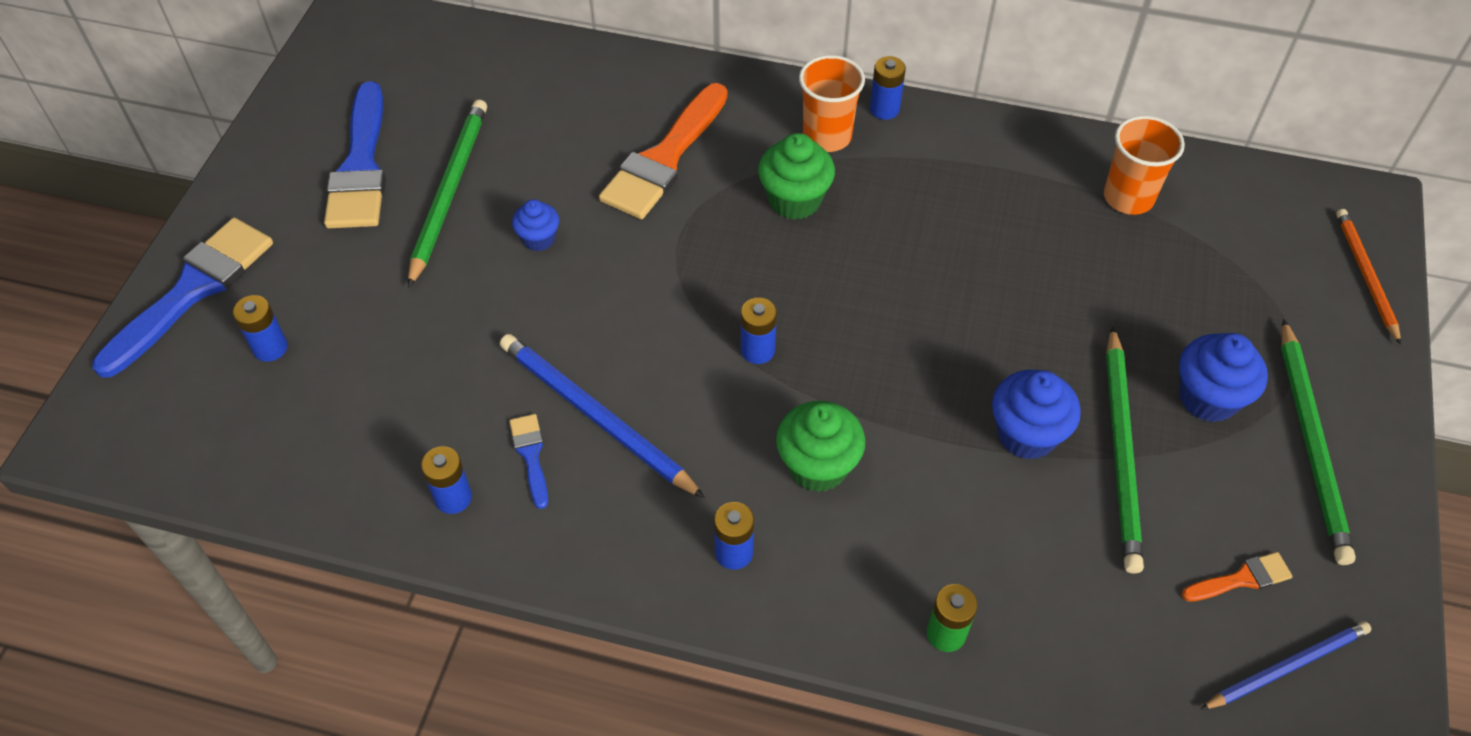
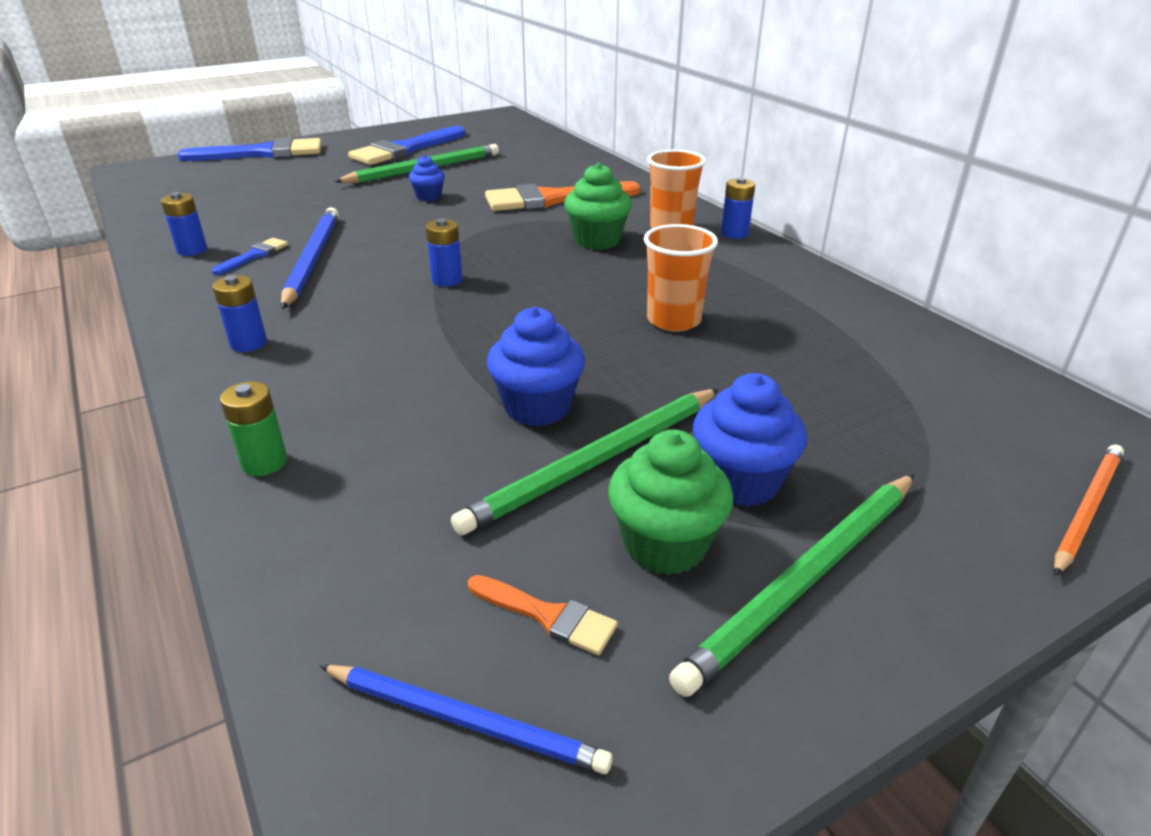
camera: 45 degrees right, 20 degrees down
blue battery [233,295,288,362] -> none
green cupcake [776,401,865,492] -> green cupcake moved to [608,430,733,575]
orange cup [1104,116,1185,215] -> orange cup moved to [644,224,718,331]

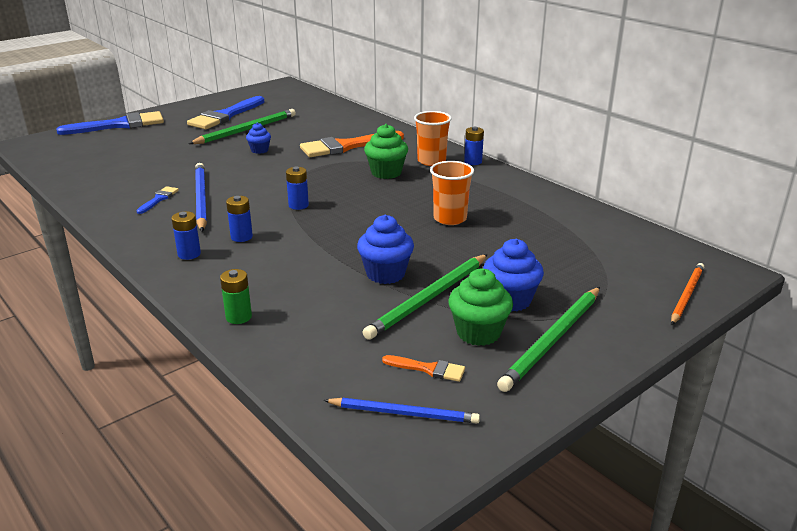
camera: 10 degrees left, 5 degrees down
blue battery [161,192,207,256] -> blue battery moved to [226,196,253,242]

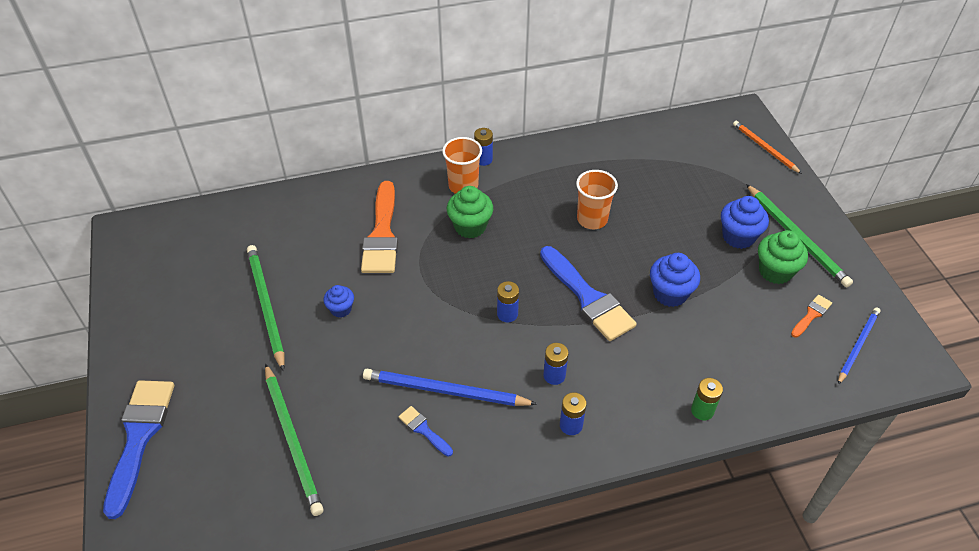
camera: 65 degrees left, 20 degrees up
blue brush [187,96,264,130] -> blue brush moved to [540,246,637,341]
green pencil [363,254,488,340] -> green pencil moved to [265,363,324,516]

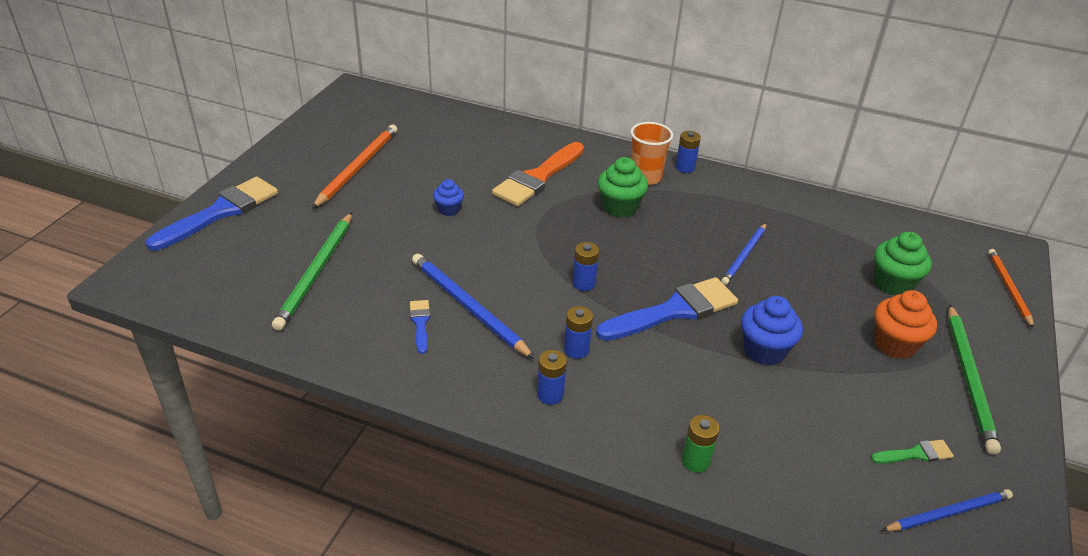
camera: 35 degrees right, 10 degrees down
green pencil [247,245,285,371] -> none
blue brush [540,246,637,341] -> blue brush turned 120 degrees counterclockwise [596,277,738,341]
orange cup [576,170,618,229] -> blue pencil [721,223,766,285]
blue cupcake [721,196,769,249] -> orange cupcake [875,290,937,359]
green cupcake [758,230,808,284] -> green cupcake moved to [874,232,932,296]
orange brush [791,295,832,338] -> green brush [871,440,954,464]
none -> orange pencil [312,125,397,209]

